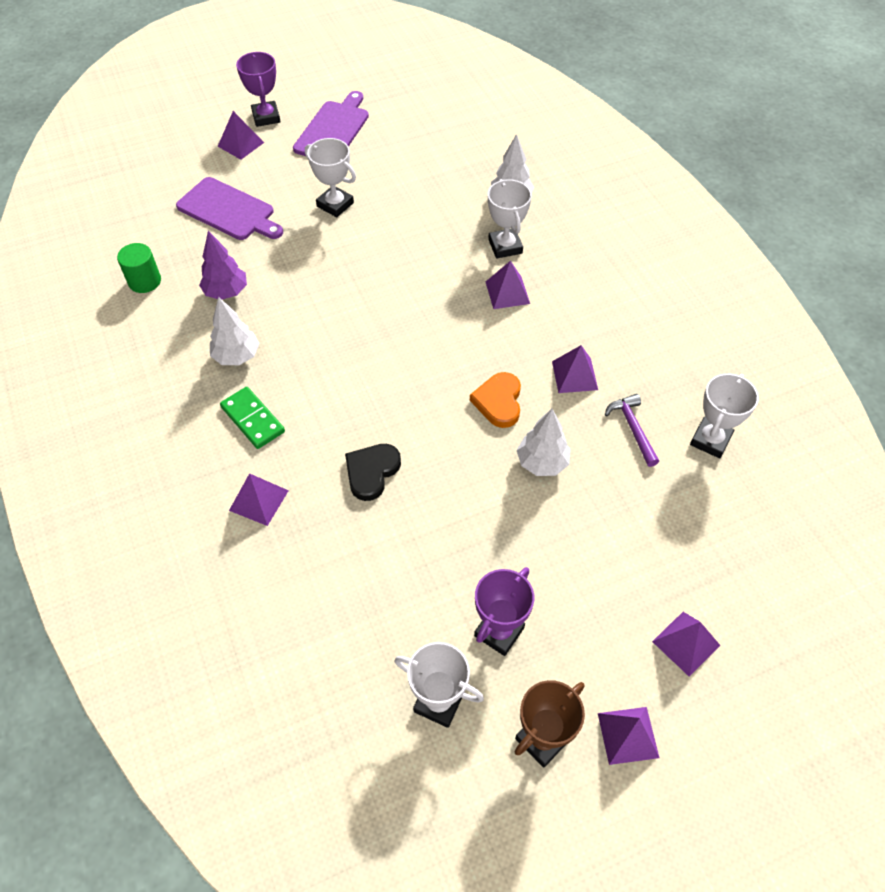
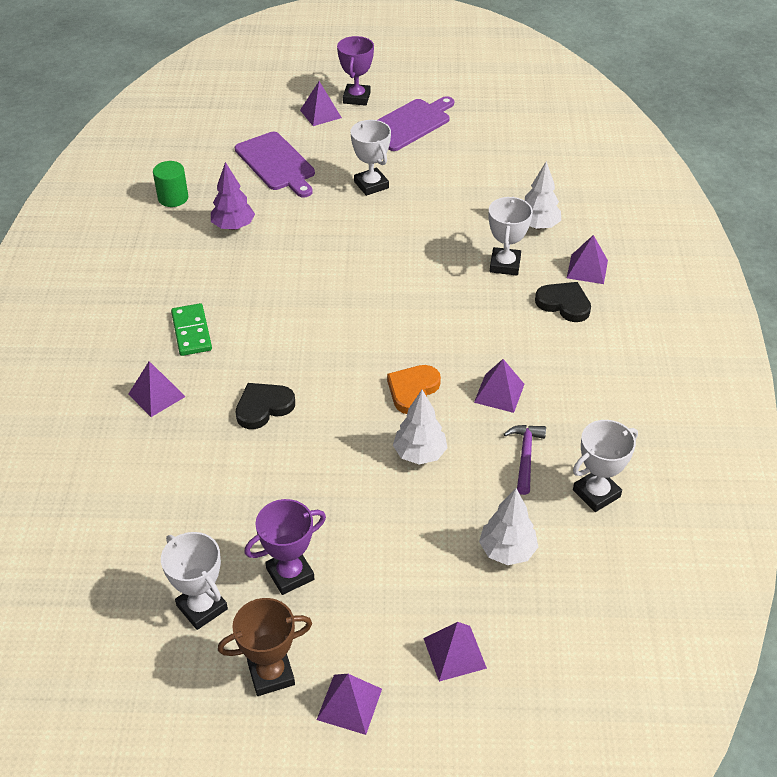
camera: 25 degrees right, 10 degrees down
white tree [210,297,259,365] -> white tree moved to [479,488,538,565]
purple pyramid [486,260,530,309] -> purple pyramid moved to [567,235,608,284]
none -> black heart [535,282,591,322]

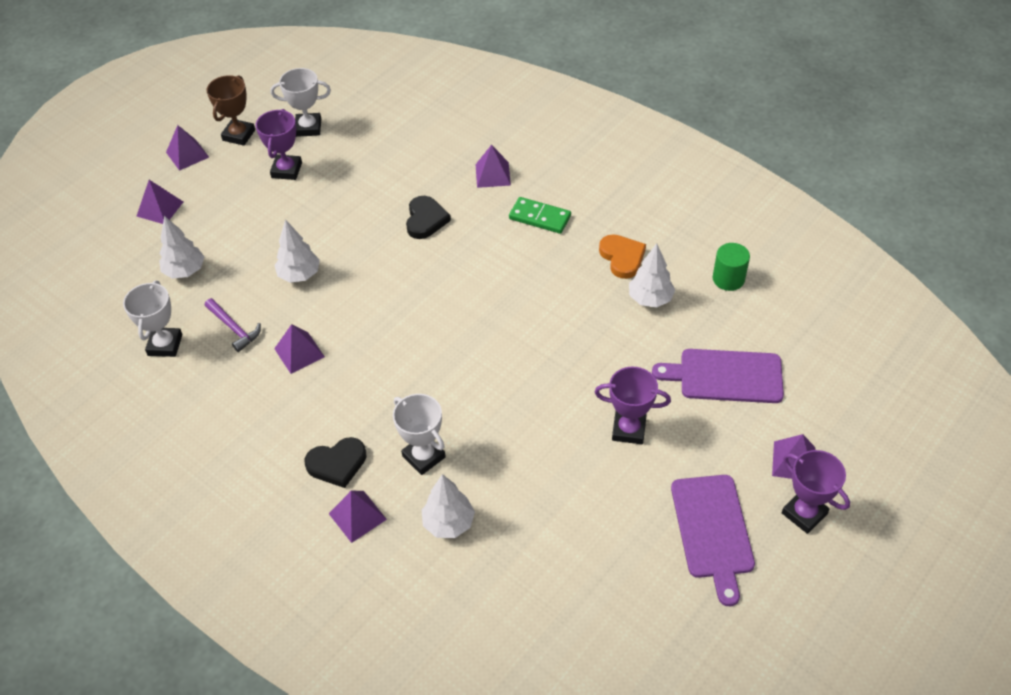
camera: 130 degrees right, 5 degrees up
purple tree [211,162,255,230] -> white tree [629,243,675,307]
white trophy [350,120,391,196] -> purple trophy [594,367,671,444]
orange heart [387,365,441,414] -> orange heart moved to [599,234,646,279]

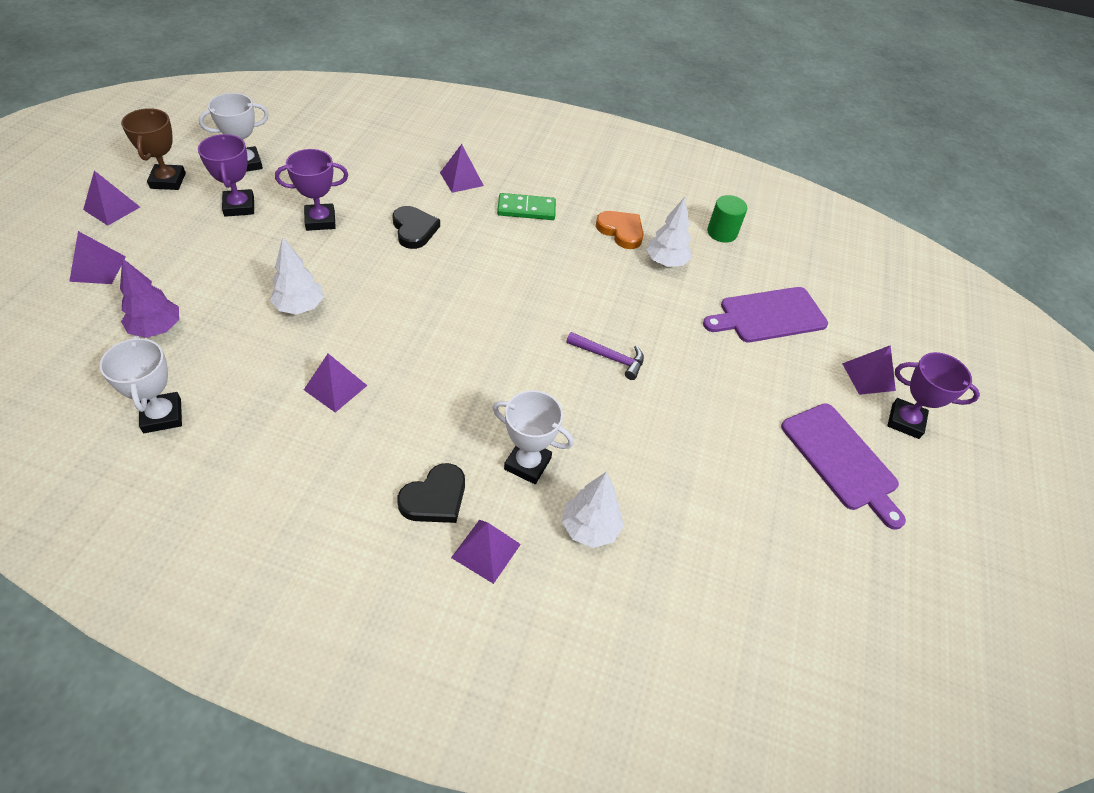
camera: 30 degrees left, 0 degrees up
white tree [159,216,204,279] -> purple tree [120,258,179,338]
purple hammer [205,298,261,352] -> purple hammer moved to [566,332,644,380]
purple trophy [594,367,671,444] -> purple trophy moved to [275,149,348,231]

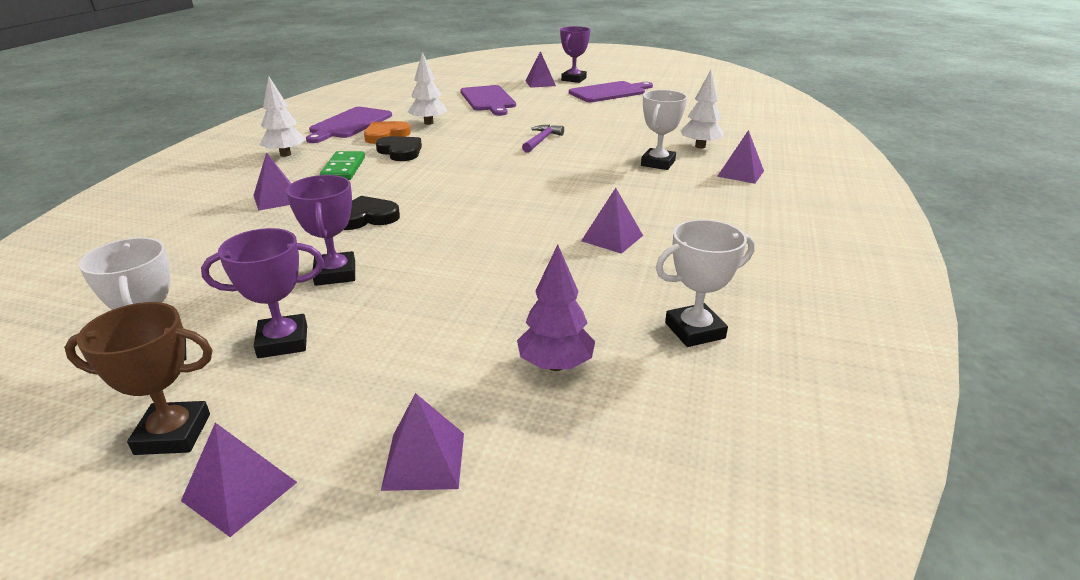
camera: 85 degrees left, 20 degrees down
white tree [270,237,324,315] -> white tree moved to [260,76,306,157]
black heart [397,463,465,523] -> black heart moved to [376,136,422,161]
green cylinder [707,195,747,243] -> none
none -> purple cutting board [306,107,392,143]

